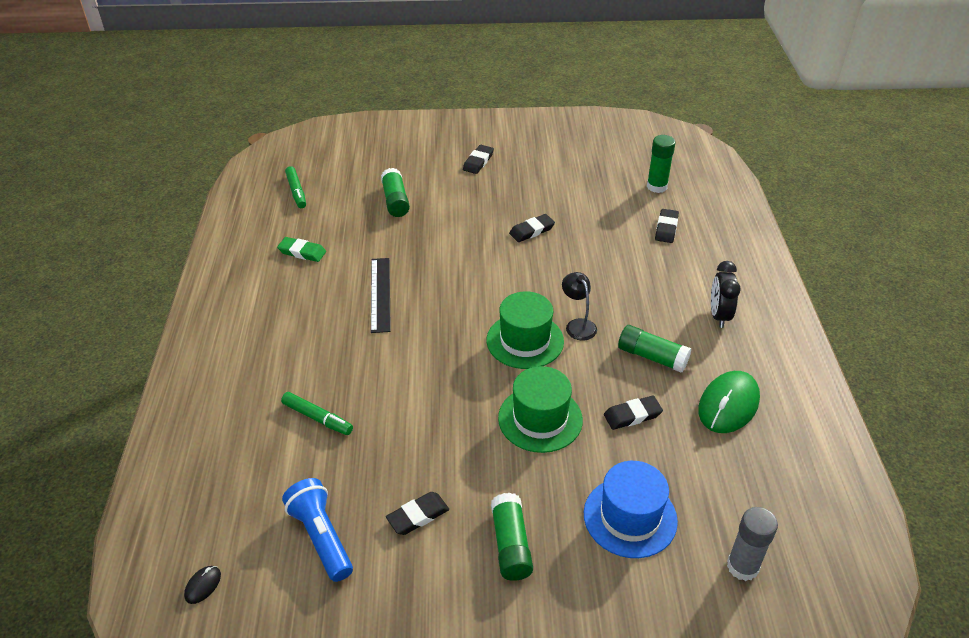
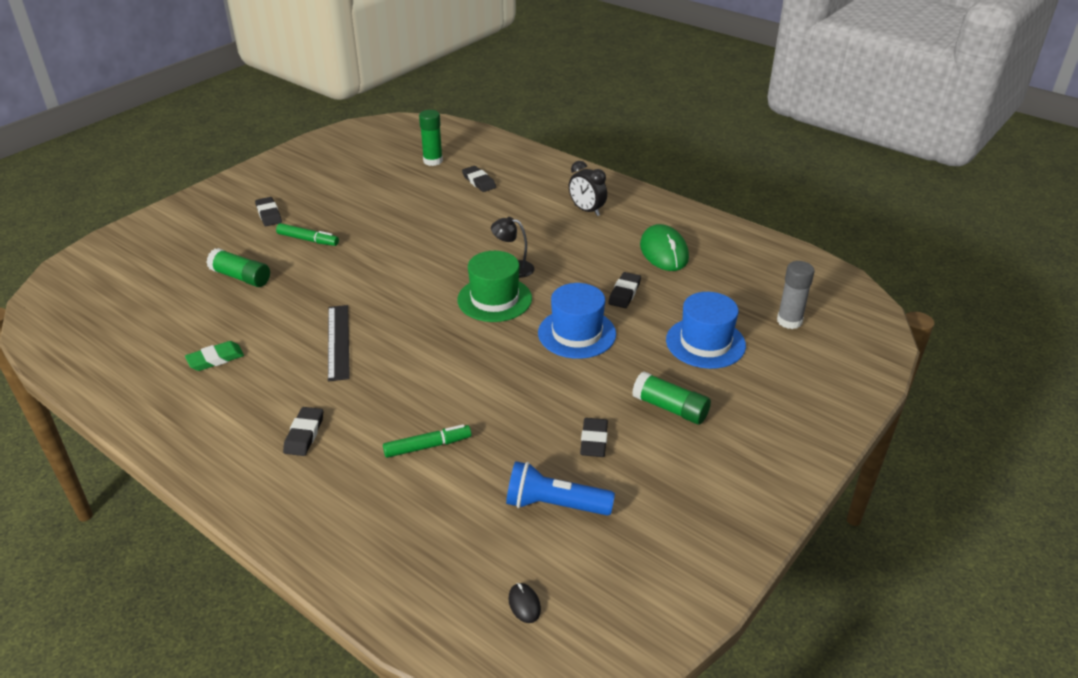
camera: 50 degrees left, 5 degrees down
green marker [285,166,306,208] -> green marker moved to [276,223,339,246]
black ruler [371,258,391,333] -> black ruler turned 45 degrees clockwise [328,305,350,381]
green hat [498,366,583,453] -> blue hat [538,283,616,359]
black eraser [509,214,555,242] -> black eraser moved to [283,407,323,456]
green glue stick [618,325,691,373] -> none

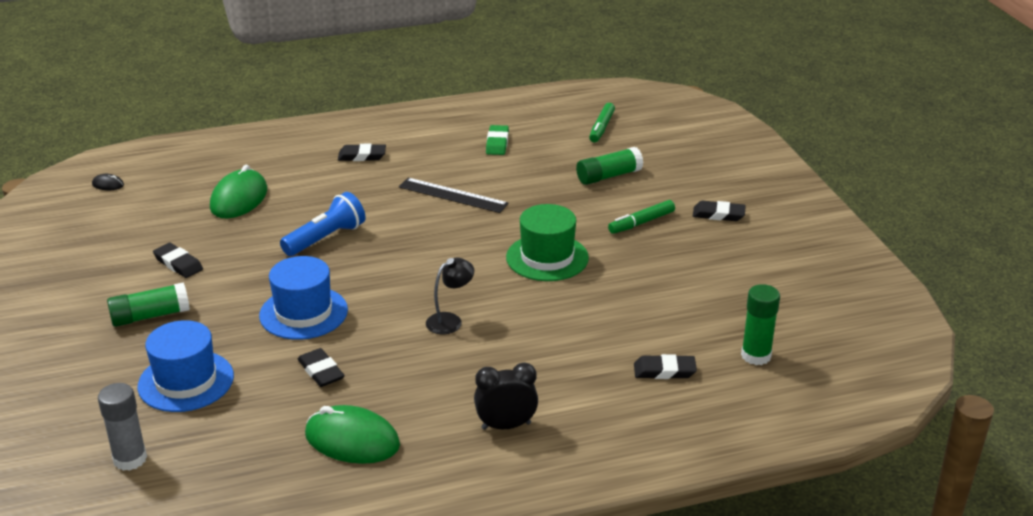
camera: 125 degrees right, 5 degrees down
black eraser [283,407,323,456] -> black eraser turned 45 degrees counterclockwise [338,144,386,161]
green marker [383,424,471,458] -> green marker moved to [589,103,615,142]
green hat [457,251,532,322] -> green hat moved to [506,204,589,281]
blue flashlight [506,461,615,516] -> blue flashlight moved to [280,192,366,256]
none -> green mouse [210,165,267,218]

